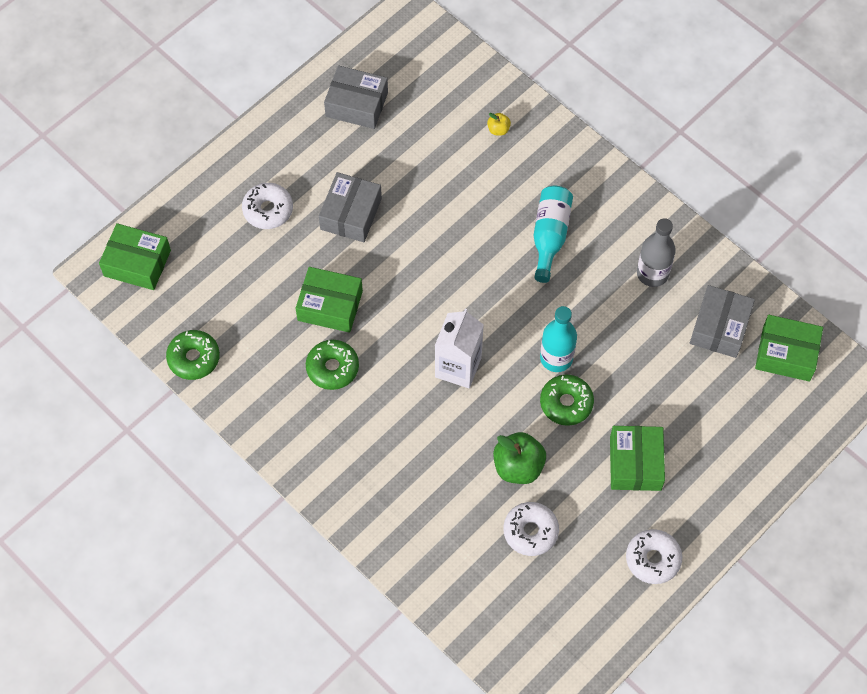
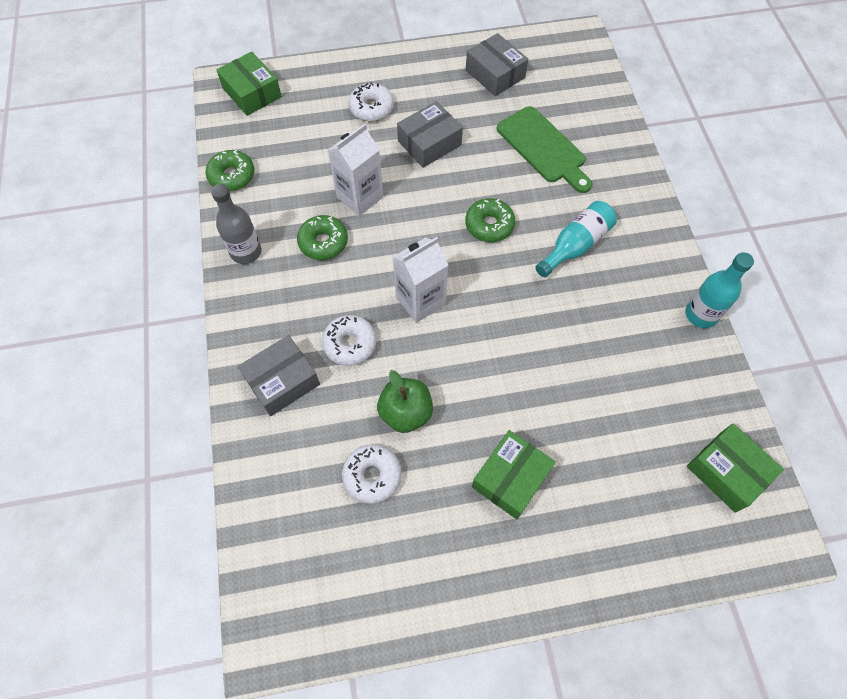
camera: 35 degrees right, 0 degrees up
green box [296,267,363,333] -> white carton [328,124,383,216]
yellow apple [487,113,511,136] -> none
turquoise bottle [540,306,577,372] -> turquoise bottle moved to [685,252,754,328]
green donut [540,375,594,426] -> green donut moved to [465,198,515,242]
white donut [626,529,682,584] -> white donut moved to [322,315,377,366]
grey bottle [637,218,676,287] -> grey bottle moved to [211,184,261,264]
grey box [690,285,755,358] -> grey box moved to [238,335,320,416]
none -> green cutting board [497,106,592,193]

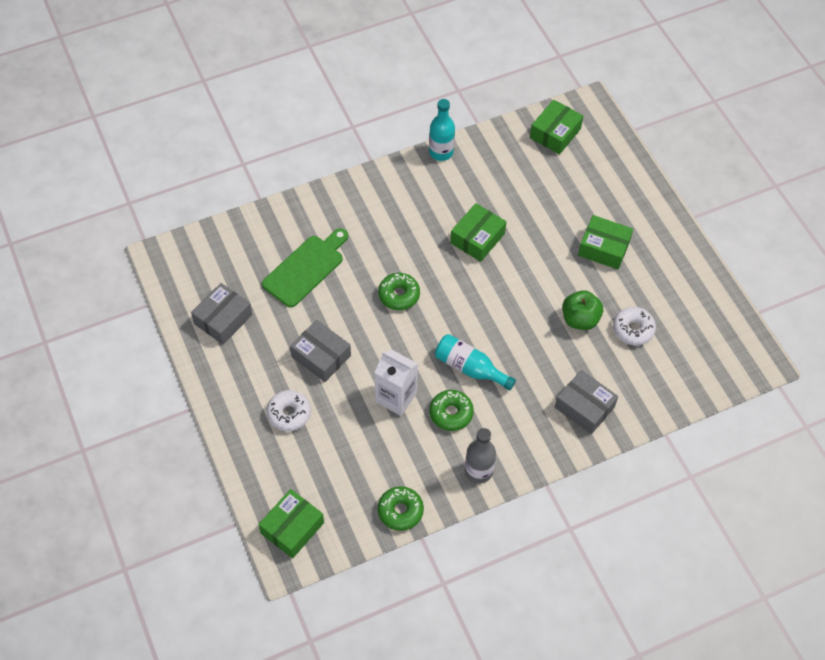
camera: 105 degrees left, 5 degrees down
white donut [322,315,377,366] -> none
white carton [393,237,448,323] -> none
turquoise bottle [535,201,617,277] -> turquoise bottle moved to [435,334,516,391]
none -> green box [450,203,506,262]

